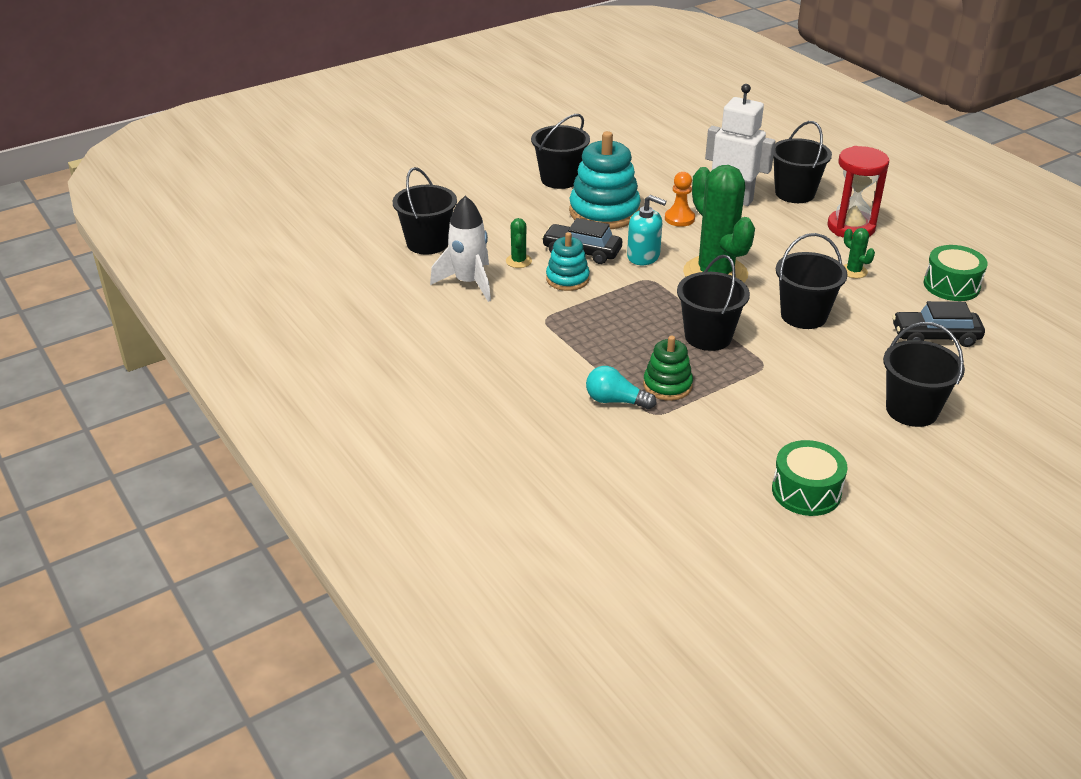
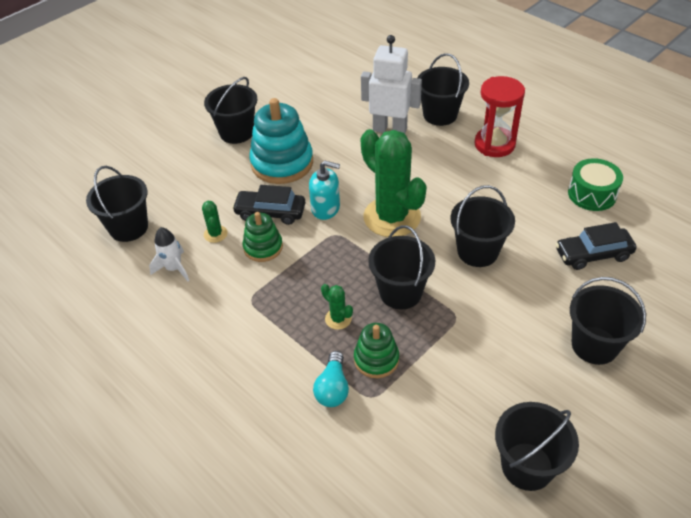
camera: 10 degrees left, 10 degrees up
white rocket [430,196,491,302] -> white rocket [149,227,189,281], size x0.66
turquoise stacking toy [546,232,590,291] -> green stacking toy [243,212,283,262]
turquoise light bulb [586,366,656,409] -> turquoise light bulb turned 90 degrees counterclockwise [313,351,349,407]
orange pawn [665,172,695,227] -> none
green drum [772,440,847,516] -> black bucket [495,402,579,491]
green cactus [843,228,875,278] -> green cactus moved to [321,284,353,330]

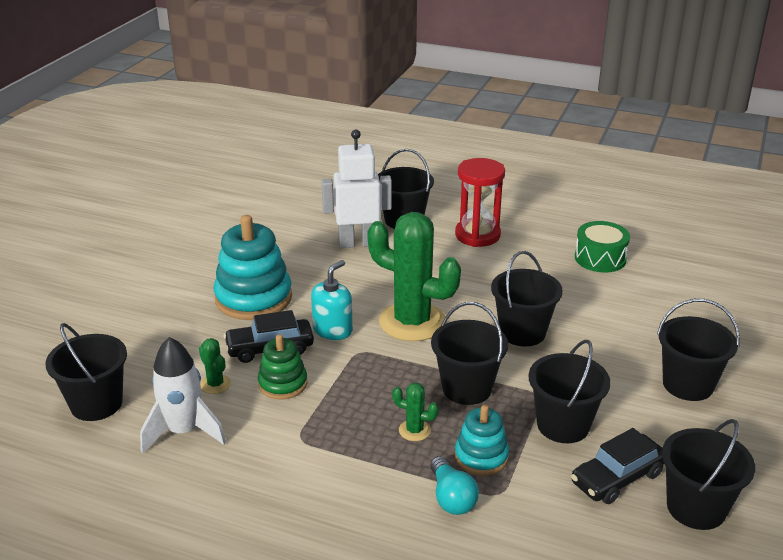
camera: 25 degrees left, 15 degrees down
white rocket [149,227,189,281] -> white rocket [140,337,226,453], size x1.52
black bucket [204,77,257,144] -> black bucket moved to [529,340,611,443]
turquoise soap dispenser [309,161,340,220] -> turquoise soap dispenser turned 45 degrees counterclockwise [311,260,353,340]
green stacking toy [354,323,399,378] -> turquoise stacking toy [455,405,509,476]
black car [556,222,637,270] -> black car moved to [571,428,664,504]

